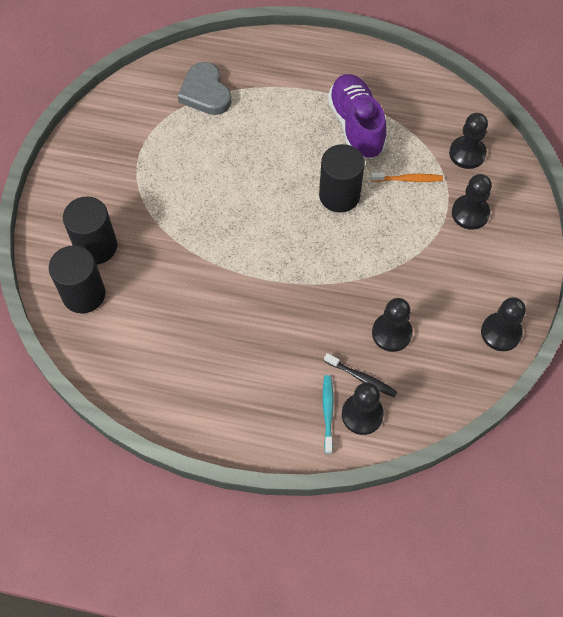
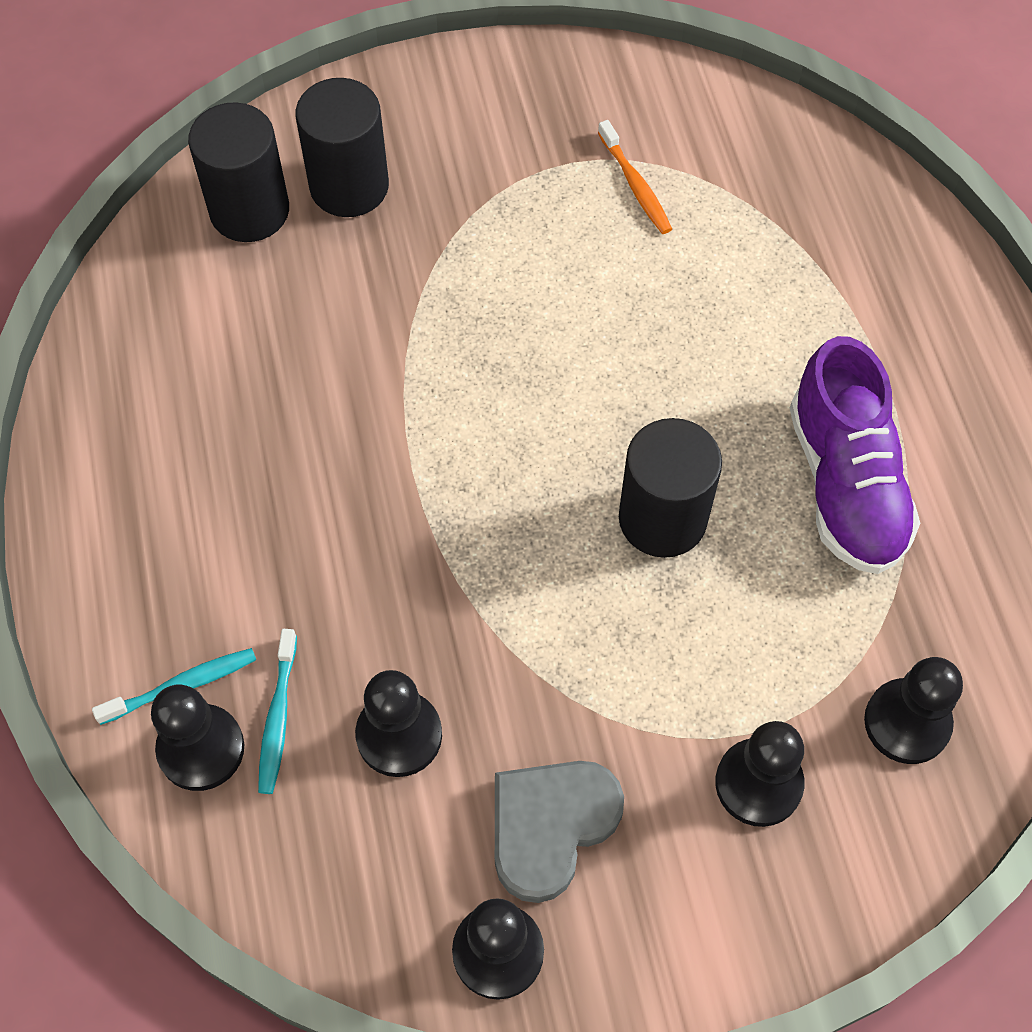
camera: 65 degrees right, 0 degrees up
grey heart [178,62,232,115] -> grey heart moved to [495,761,624,903]
black toothbrush [324,353,397,398] -> turquoise toothbrush [258,629,297,794]
purple shoe [328,74,387,159] -> purple shoe turned 120 degrees clockwise [790,336,920,574]
orange toothbrush [371,172,443,182] -> orange toothbrush moved to [598,120,672,234]

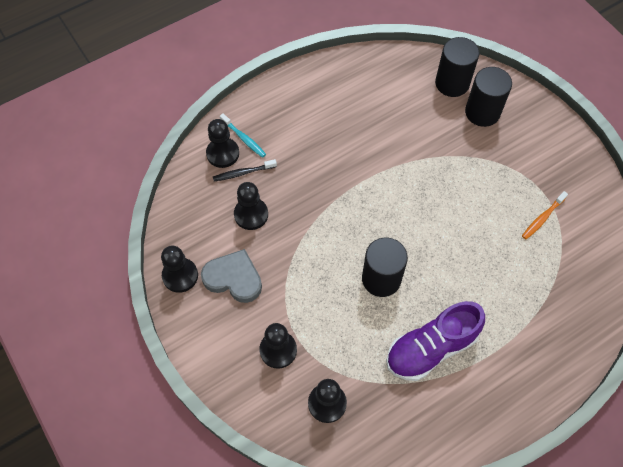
camera: 70 degrees right, 0 degrees up
turquoise toothbrush [258,629,297,794] -> black toothbrush [213,159,277,181]

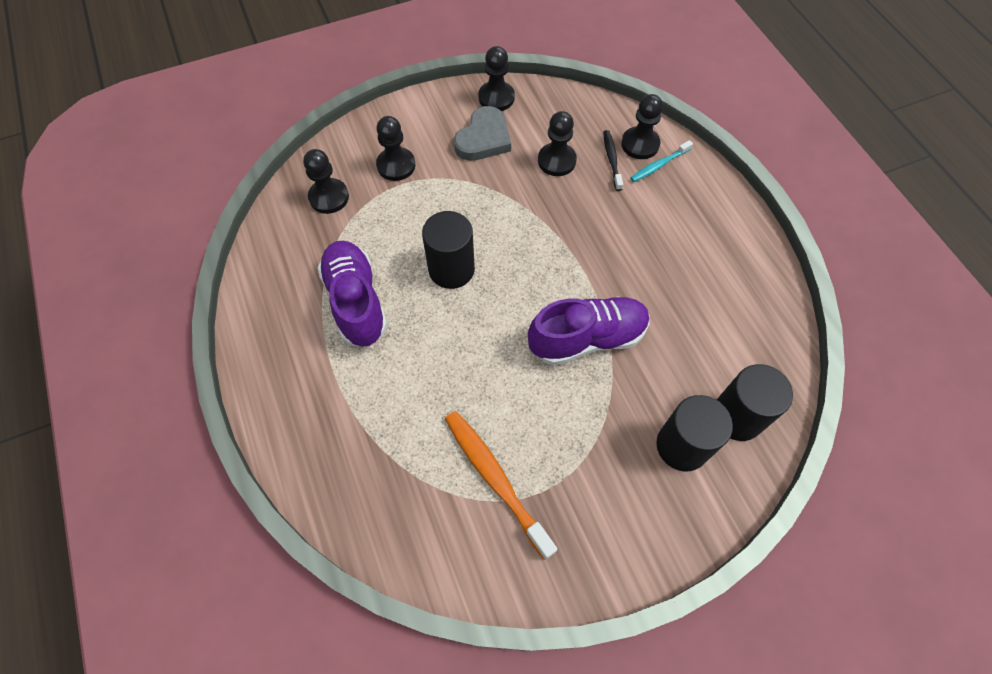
camera: 100 degrees right, 0 degrees up
orange toothbrush [522,191,568,239] -> orange toothbrush [445,411,557,560], size x1.81
none -> purple shoe [528,296,650,366]

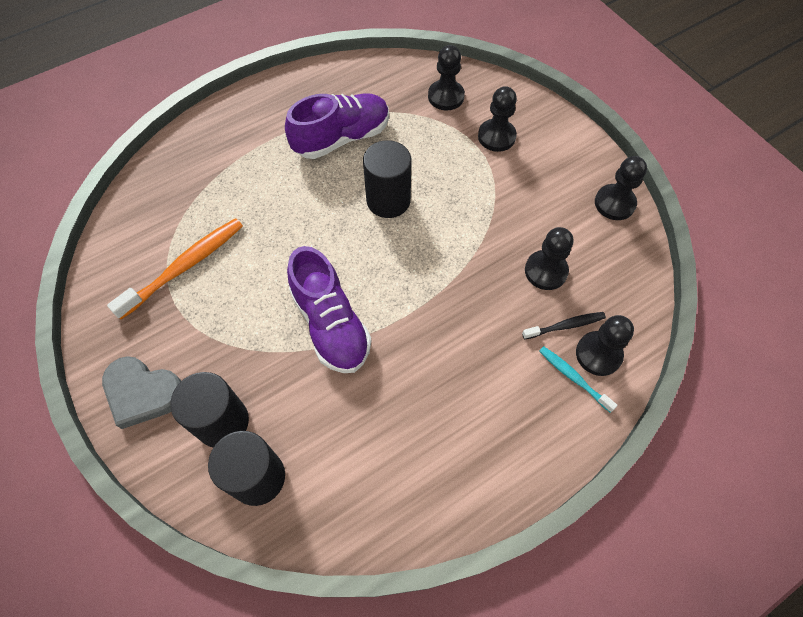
camera: 80 degrees right, 0 degrees up
grey heart [454,106,511,161] -> grey heart moved to [102,356,181,429]

